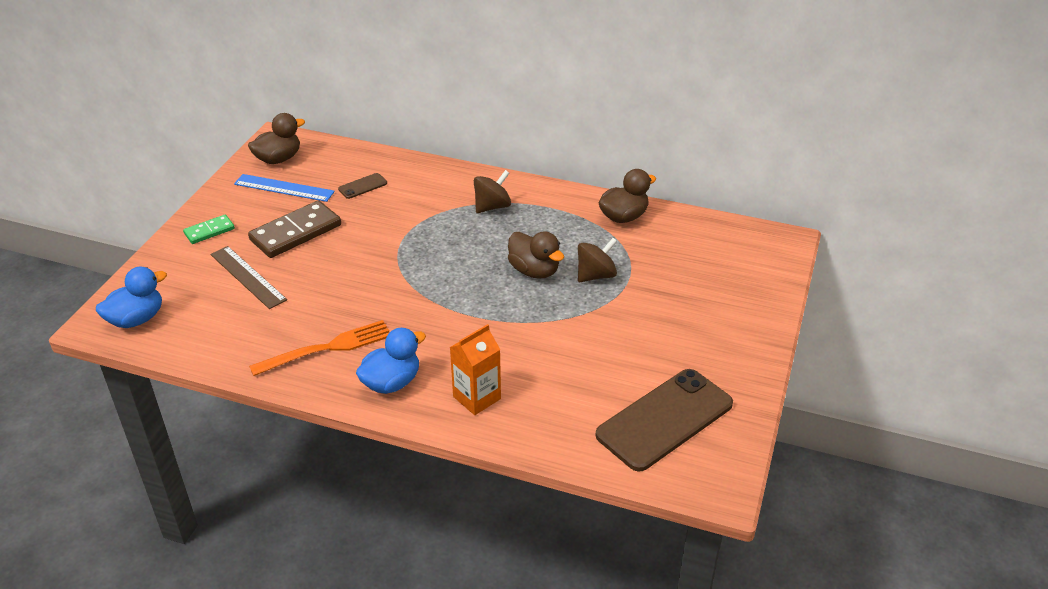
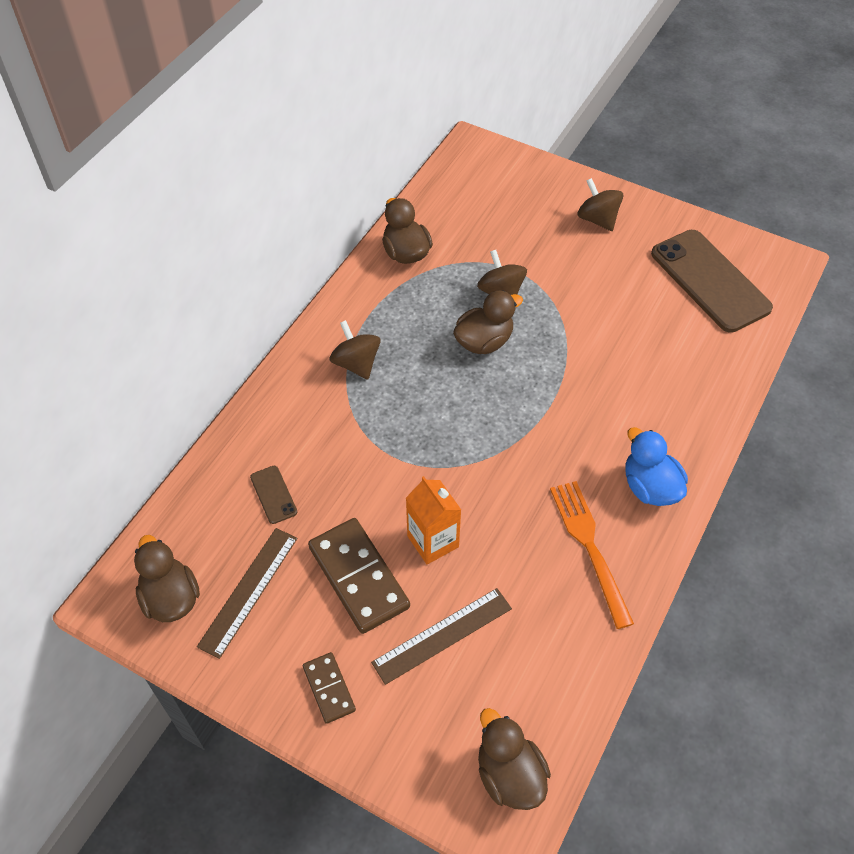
camera: 80 degrees left, 15 degrees up
blue duck [96,267,167,328] -> brown duck [478,708,551,810]
green domino [183,215,235,244] -> brown domino [303,652,356,724]
blue ruler [234,174,335,202] -> brown ruler [197,528,298,659]
orange carton [450,324,501,415] -> orange carton moved to [406,476,461,565]
none -> brown spinning top [577,178,623,231]

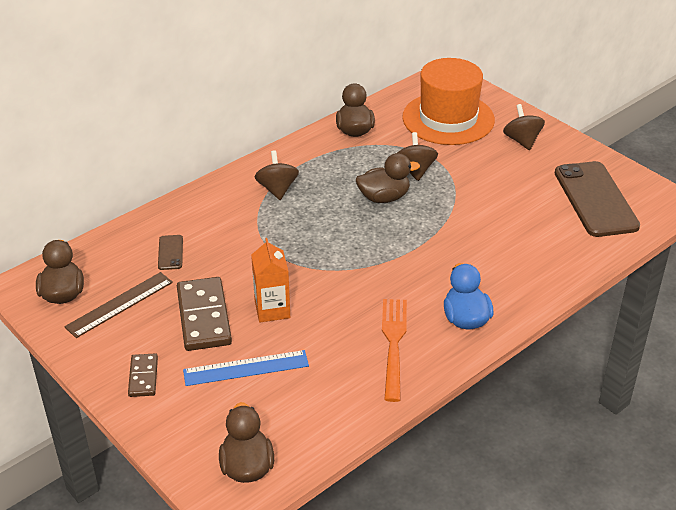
camera: 20 degrees right, 15 degrees down
brown ruler [371,588,512,685] -> blue ruler [183,350,309,386]
none -> orange hat [402,58,495,145]

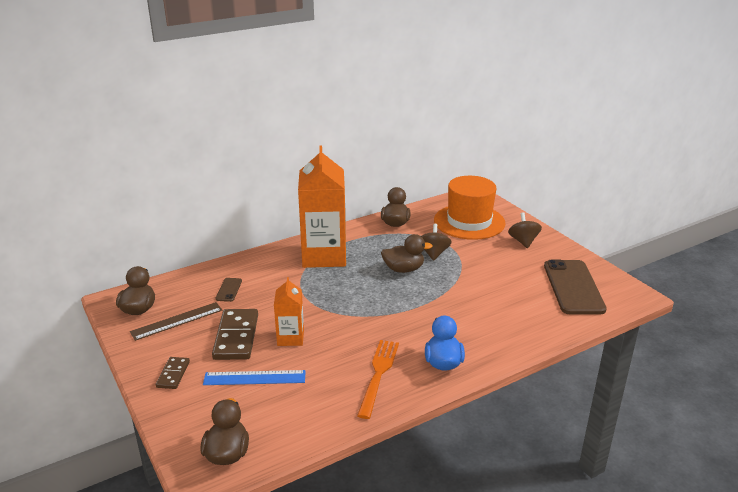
camera: 10 degrees right, 10 degrees down
brown spinning top [255,150,299,200] -> orange carton [298,146,346,268]

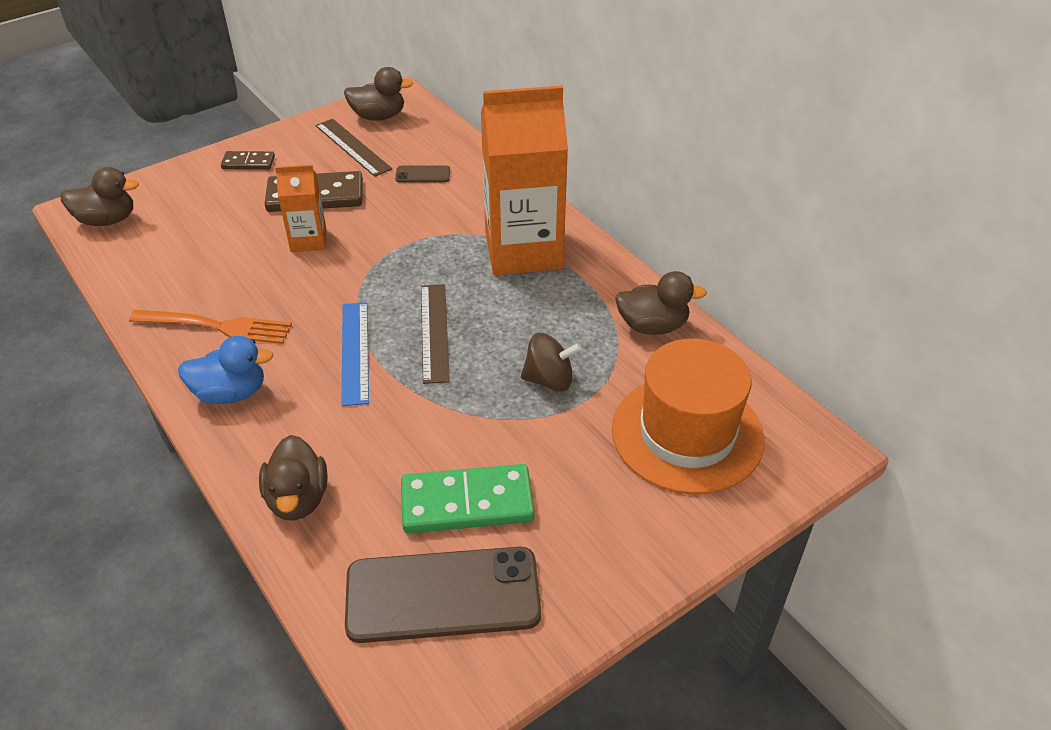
camera: 85 degrees right, 15 degrees up
blue ruler [203,370,306,385] -> blue ruler moved to [342,302,369,406]
brown duck [381,234,433,273] -> brown duck moved to [259,435,328,521]
brown spinning top [508,212,542,248] -> none
none -> green domino [401,464,535,534]
none -> brown ruler [421,284,450,384]

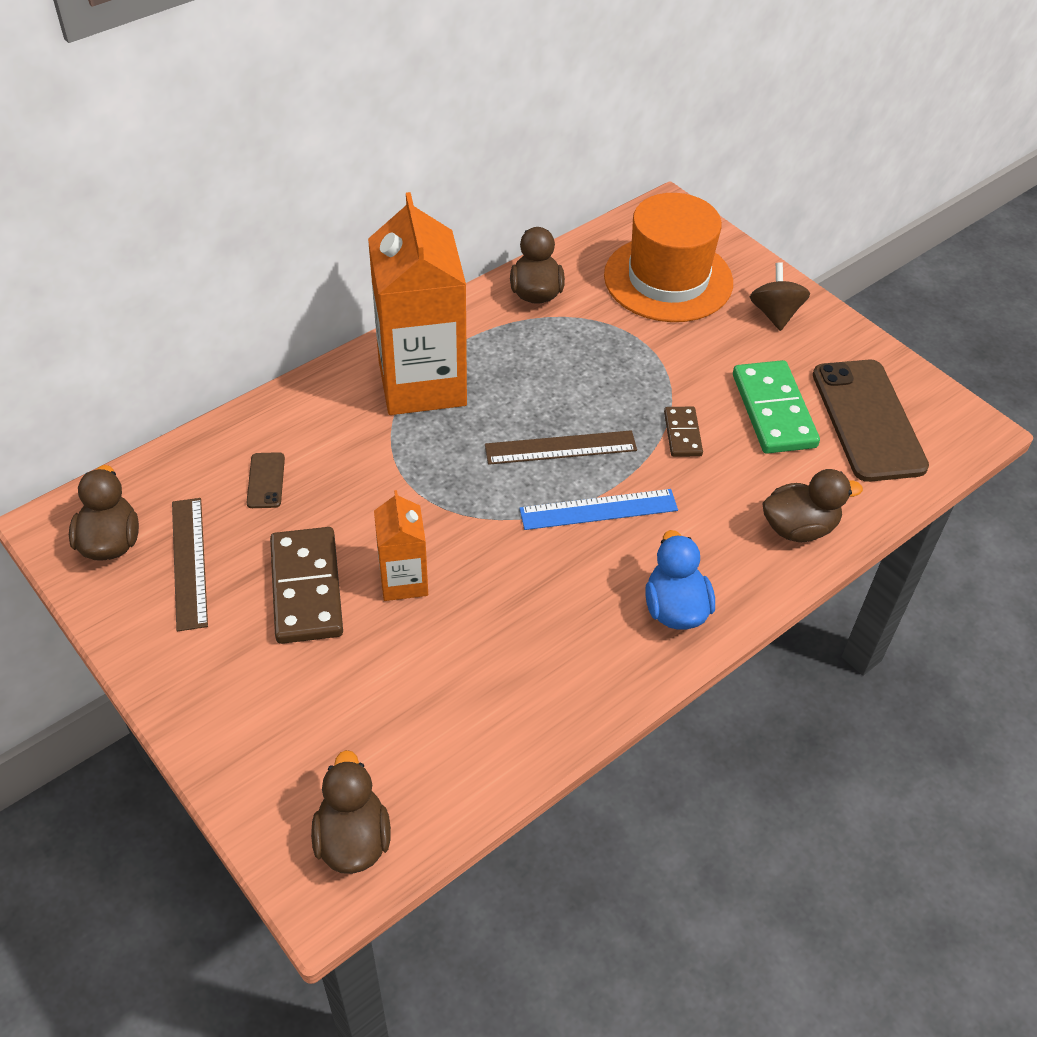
camera: 95 degrees left, 5 degrees up
orange fork [129,310,292,344] -> none
brown domino [221,151,275,170] -> brown domino moved to [664,407,703,457]
brown ruler [316,119,392,177] -> brown ruler turned 60 degrees counterclockwise [172,498,208,632]
brown spinning top [521,333,582,392] -> brown spinning top moved to [750,262,810,331]

